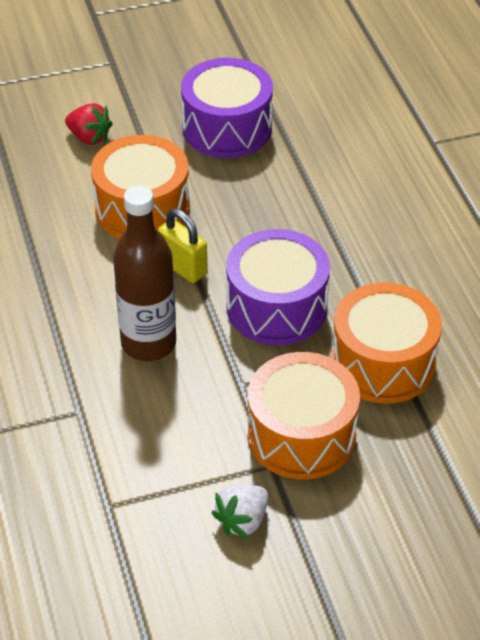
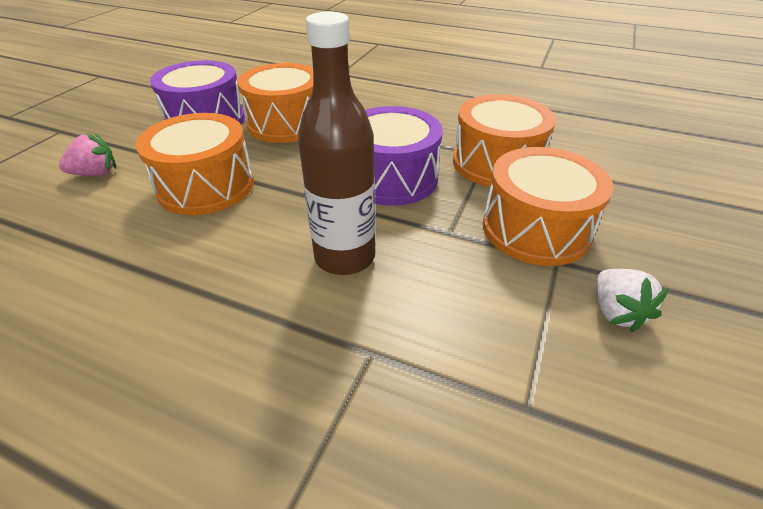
camera: 50 degrees left, 5 degrees down
red strawberry [65,103,113,145] -> pink strawberry [59,133,116,176]
yellow padlock [158,208,208,283] -> none
none -> orange drum [237,63,313,143]

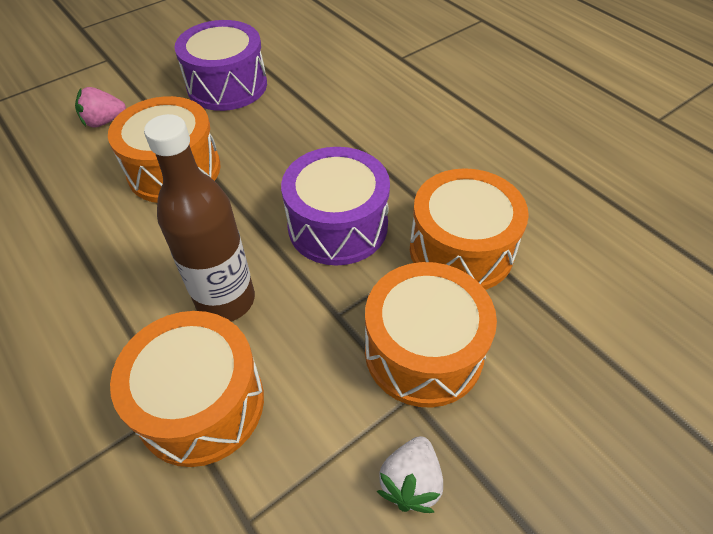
camera: 30 degrees right, 10 degrees up
pink strawberry [59,133,116,176] -> pink strawberry turned 150 degrees clockwise [75,87,126,128]
orange drum [237,63,313,143] -> orange drum moved to [110,311,264,467]

